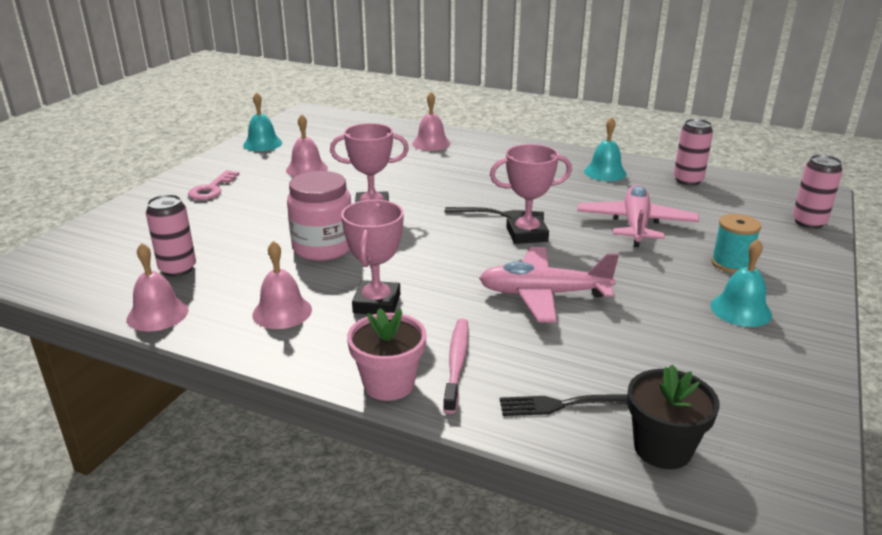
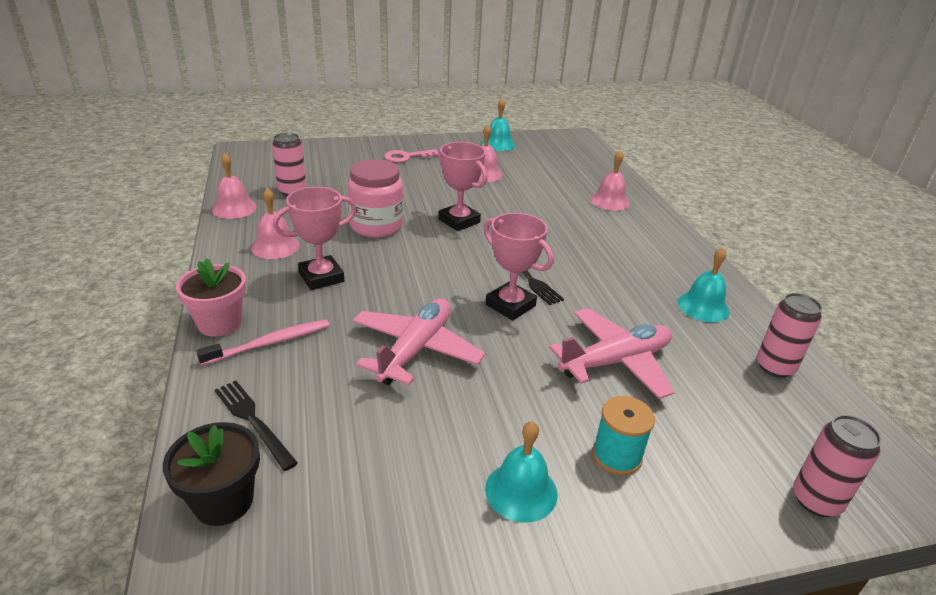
camera: 50 degrees right, 5 degrees up
pink plane [479,247,619,323] -> pink plane turned 60 degrees clockwise [353,298,485,385]

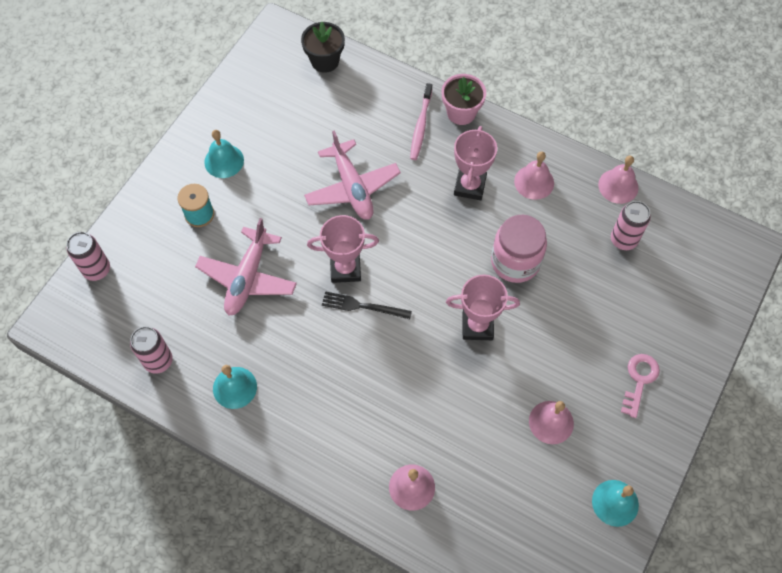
camera: 135 degrees right, 30 degrees up
black fork [215,380,298,471] -> none

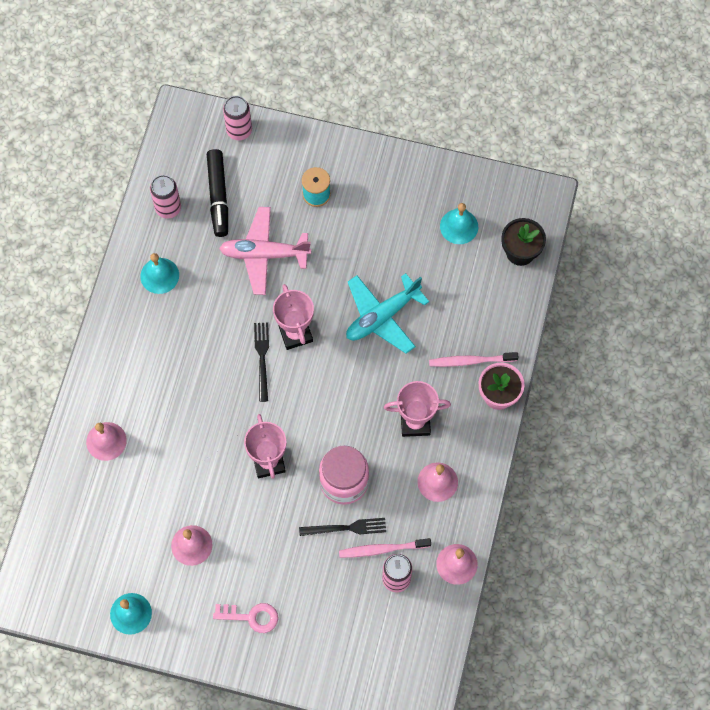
camera: 75 degrees right, 5 degrees up
turquoise bell [204,130,244,178] -> turquoise bell moved to [440,203,478,244]
pink plane [304,130,401,220] -> turquoise plane [346,273,429,354]
none -> black marker [207,149,228,237]
none -> black fork [299,518,386,536]
none -> pink toothbrush [339,538,431,558]

